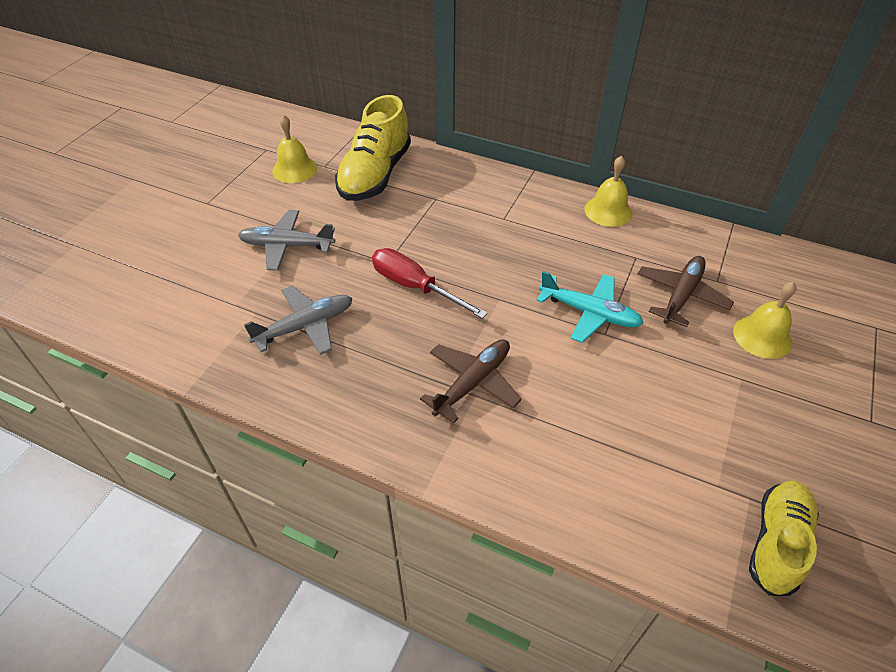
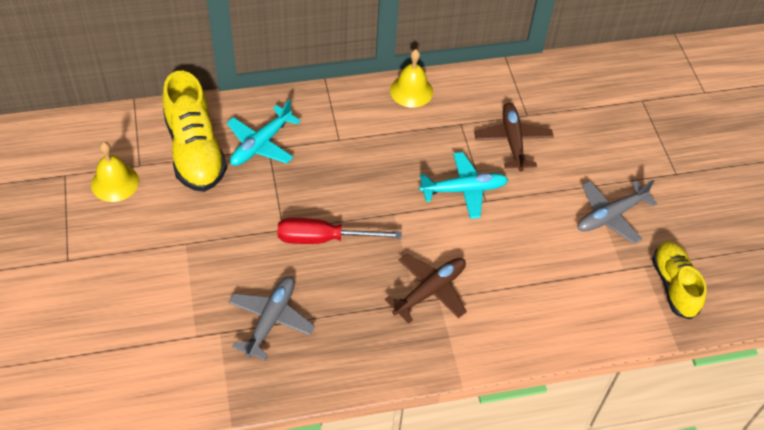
camera: 40 degrees left, 5 degrees up
grey plane [238,210,335,271] -> grey plane moved to [578,180,657,244]
brown plane [420,339,522,423] -> brown plane turned 45 degrees clockwise [385,254,467,324]
yellow bell [733,281,797,359] -> none
none -> turquoise plane [227,99,301,166]

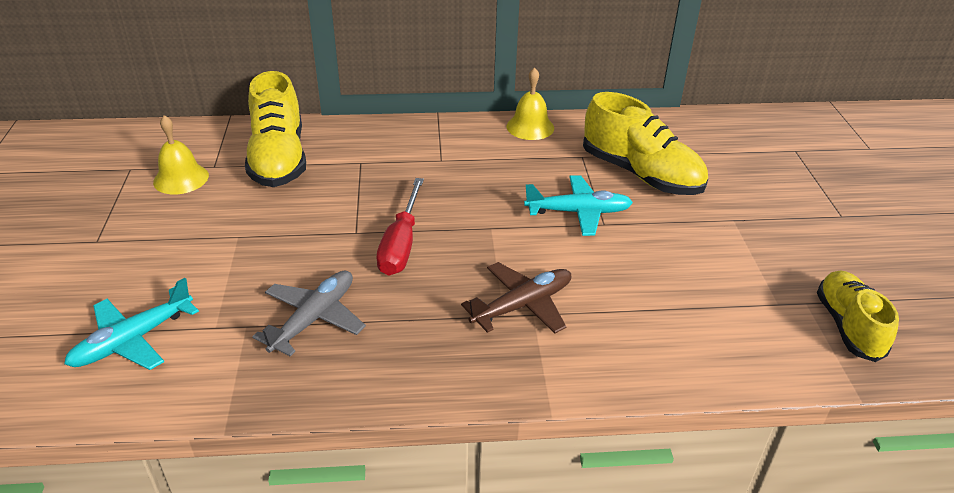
camera: 10 degrees right, 15 degrees down
turquoise plane [227,99,301,166] -> turquoise plane moved to [64,278,199,370]
red screwdriver [277,218,402,244] -> red screwdriver turned 90 degrees counterclockwise [376,178,424,276]
brown plane [474,102,554,172] -> yellow shoe [583,92,708,195]
grey plane [578,180,657,244] -> none

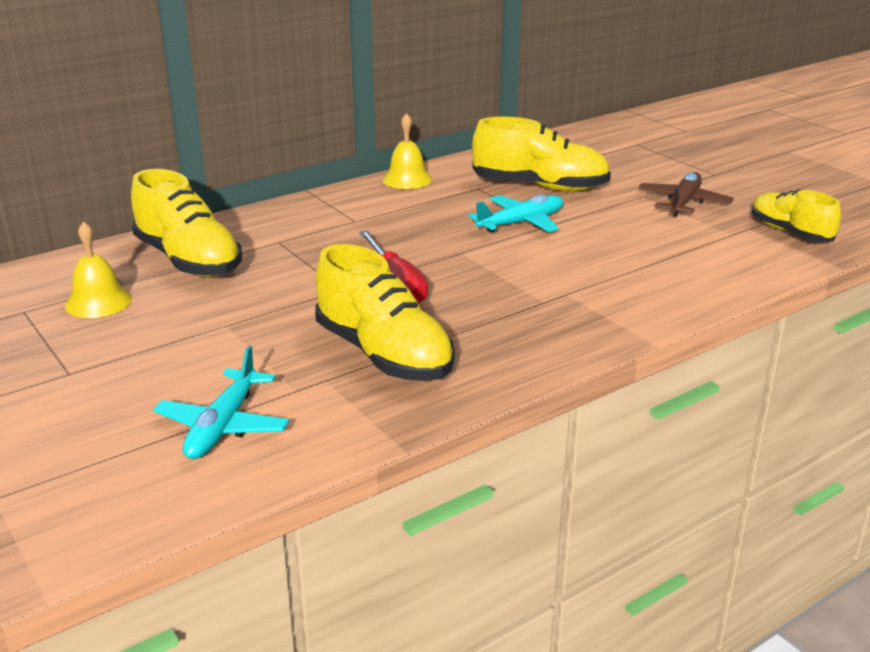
camera: 30 degrees left, 10 degrees down
grey plane [252,270,366,357] -> yellow shoe [315,244,455,381]
brown plane [461,262,571,334] -> brown plane moved to [638,172,734,217]

